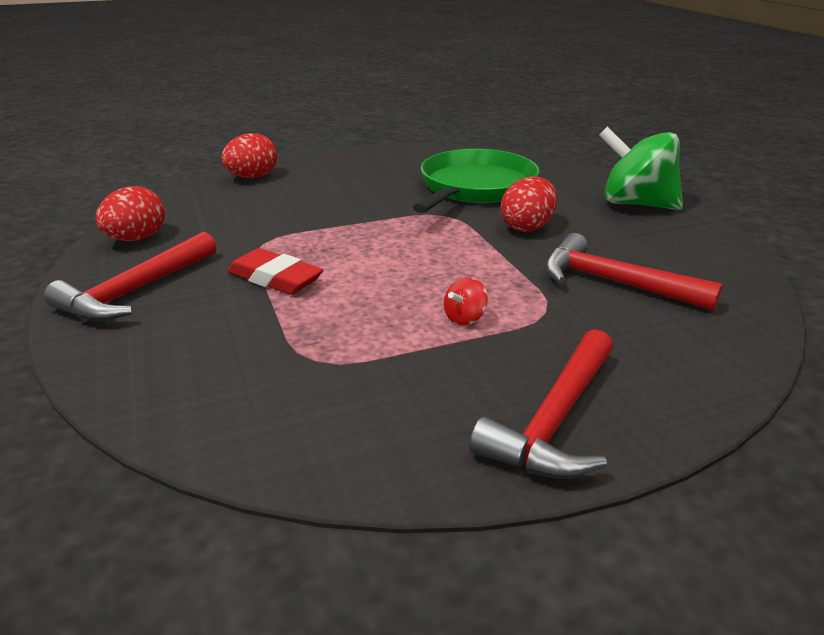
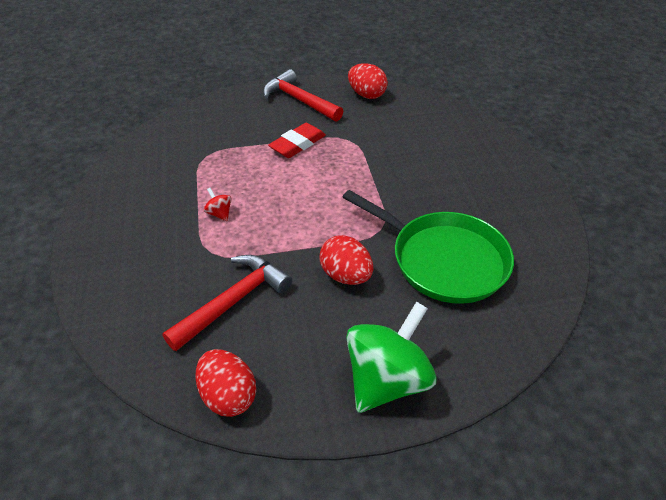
camera: 100 degrees right, 15 degrees up
red egg [221,133,277,178] -> red egg moved to [195,349,256,417]
red hammer [469,329,613,479] -> none

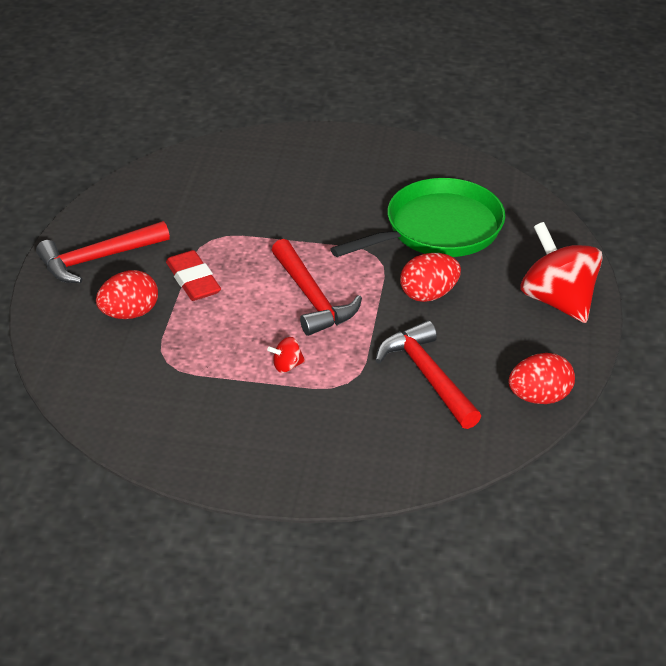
camera: 70 degrees left, 5 degrees down
green spinning top [346,302,437,413] -> red spinning top [521,222,603,323]
red egg [348,63,388,99] -> red egg moved to [96,270,158,319]
none -> red hammer [272,239,362,336]

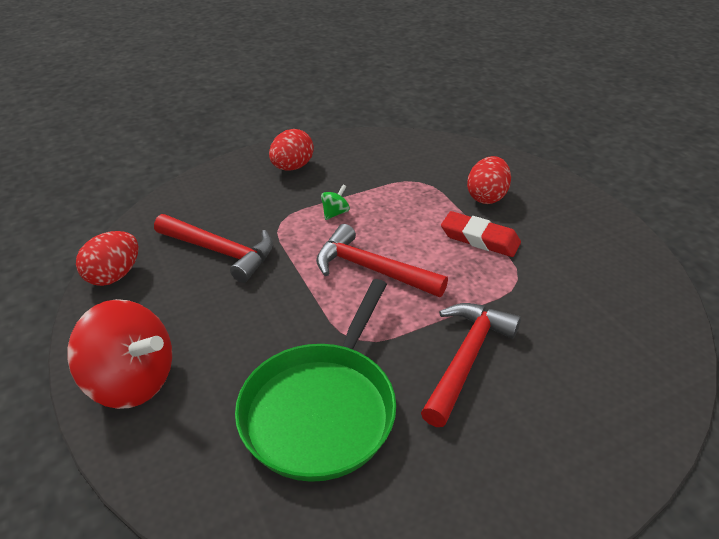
camera: 145 degrees right, 0 degrees up
red hammer [36,221,170,283] -> red hammer moved to [421,303,521,427]
red spinning top [267,337,305,373] -> green spinning top [321,185,350,220]
red egg [400,253,461,302] -> red egg moved to [269,129,314,171]

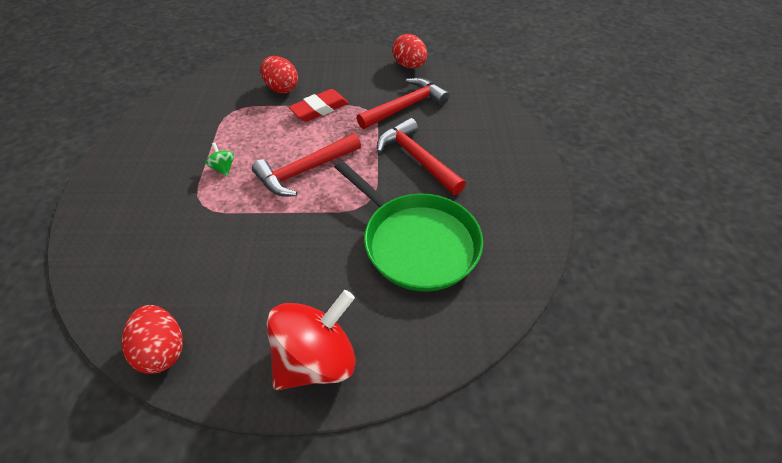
camera: 65 degrees left, 10 degrees up
red hammer [154,214,273,283] -> red hammer moved to [357,78,450,129]
red egg [269,129,314,171] -> red egg moved to [393,34,427,68]

